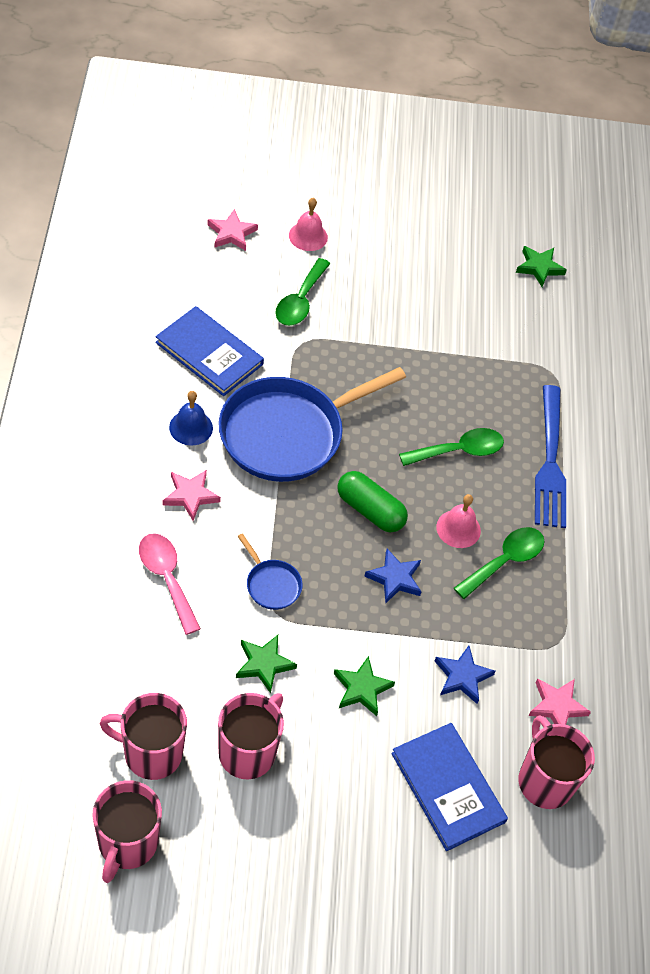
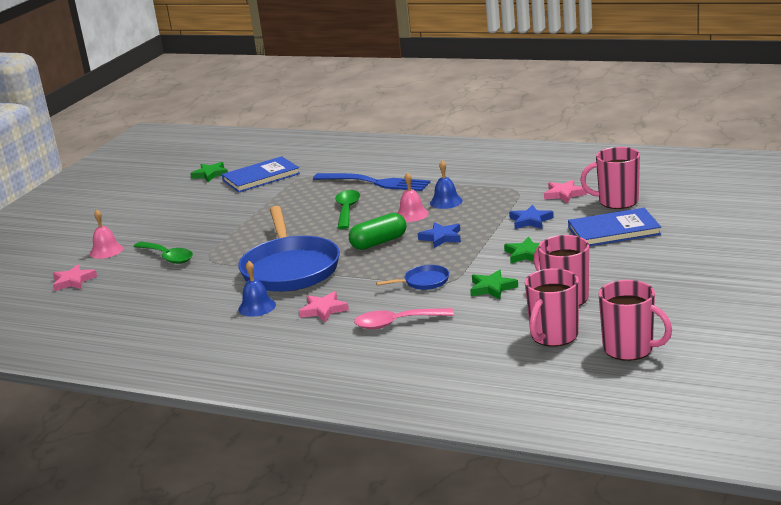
camera: 60 degrees left, 30 degrees down
blue book [155,306,264,396] -> blue book moved to [222,156,300,193]
green spoon [454,527,545,599] -> blue bell [430,160,463,209]

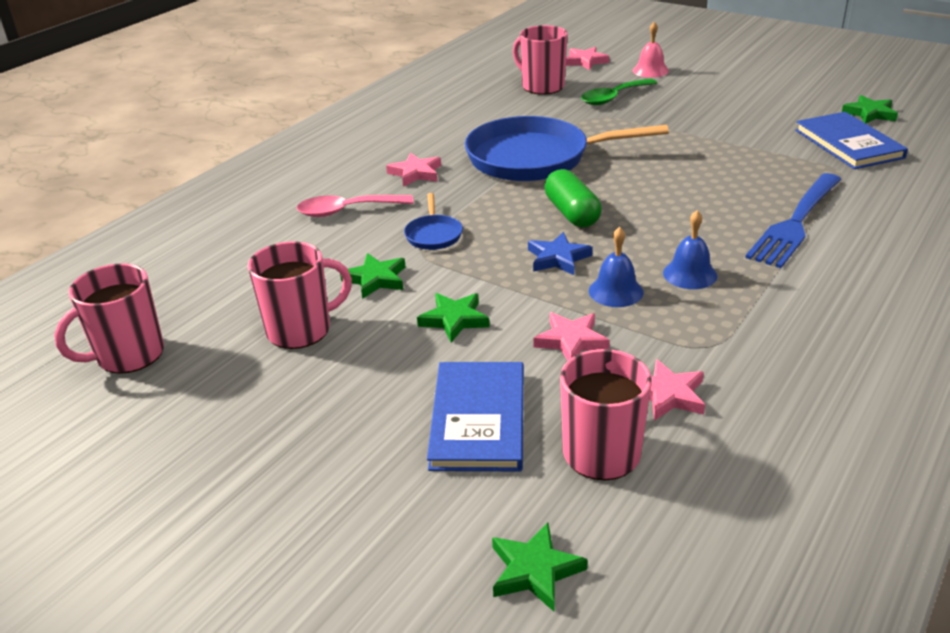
camera: 100 degrees right, 10 degrees up
blue bell [238,261,276,317] -> blue bell moved to [589,227,643,307]
green spoon [335,190,360,229] -> none
pink spoon [354,308,454,329] -> pink spoon turned 105 degrees counterclockwise [297,195,414,217]
pink bell [397,172,429,222] -> none
blue star [509,205,554,229] -> pink star [534,312,610,361]
pink mug [525,268,579,347] -> pink mug moved to [513,25,568,95]
none -> green star [492,523,588,611]

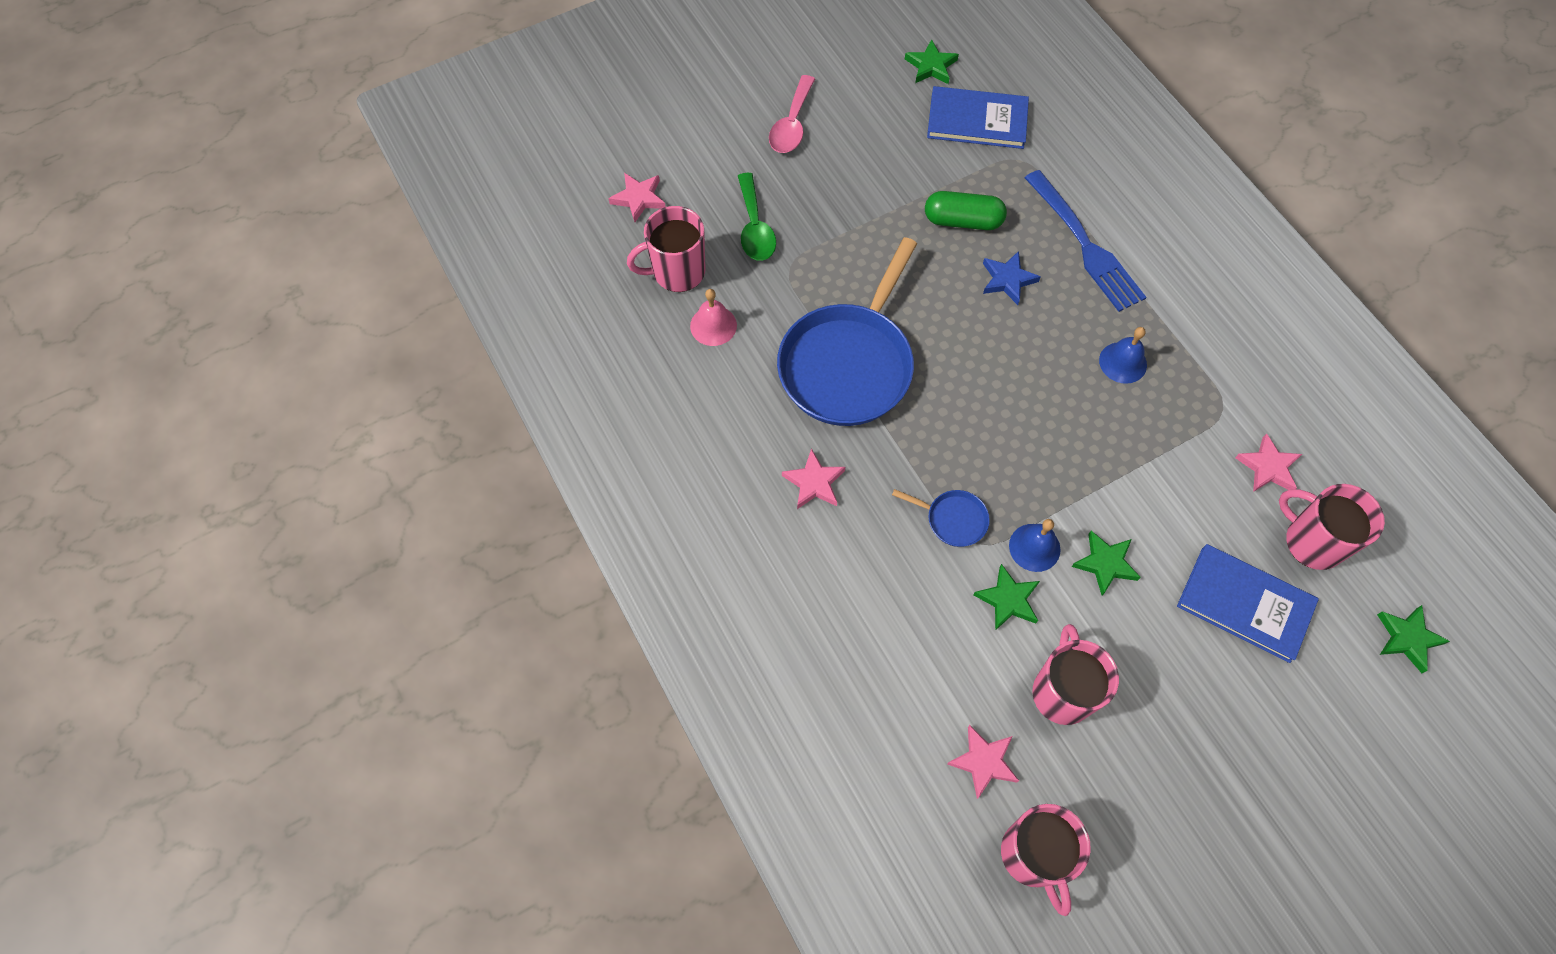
camera: 65 degrees left, 30 degrees up
pink spoon [297,195,414,217] -> pink spoon moved to [769,75,815,153]
blue star [528,232,593,275] -> blue star moved to [983,251,1041,305]
pink star [534,312,610,361] -> pink star moved to [947,725,1019,799]
green capsule [545,169,602,227] -> green capsule moved to [925,191,1007,230]
blue bell [589,227,643,307] -> blue bell moved to [1009,519,1060,572]
pink bell [633,22,669,78] -> pink bell moved to [690,289,737,346]

